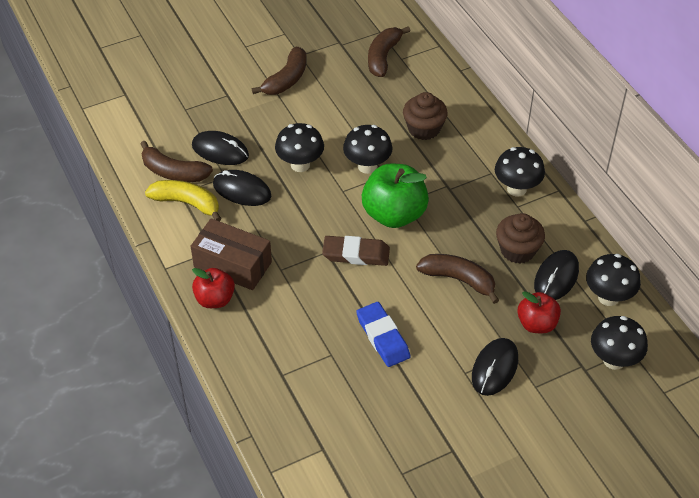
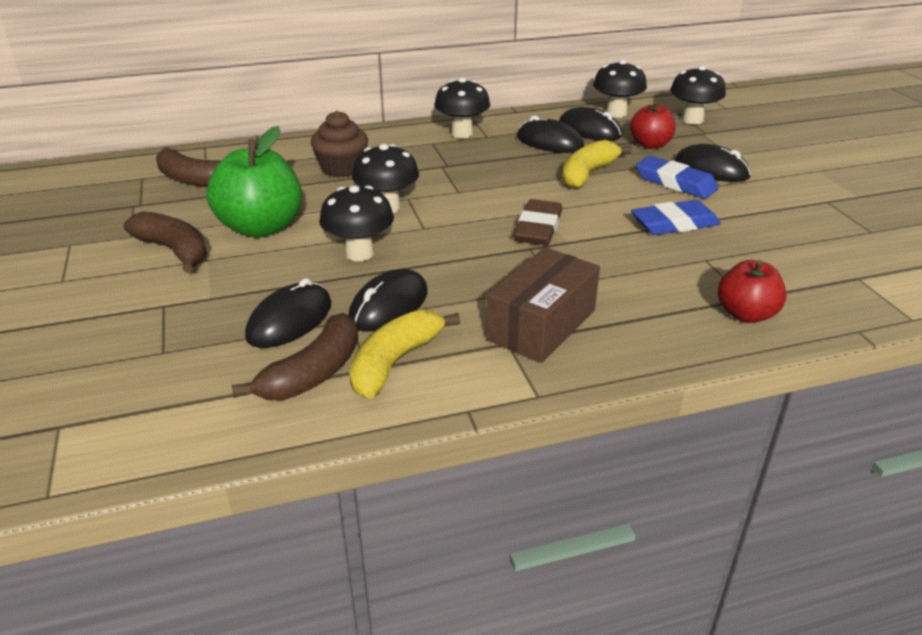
camera: 80 degrees left, 15 degrees down
red apple [192,268,235,308] -> red apple moved to [718,260,787,323]
green apple [362,163,429,228] -> green apple moved to [207,126,302,238]
brown banana [416,254,499,304] -> yellow banana [562,140,632,189]
brown cupcake [496,213,545,264] -> black mouse [517,115,584,153]
none -> blue eraser [636,156,718,199]

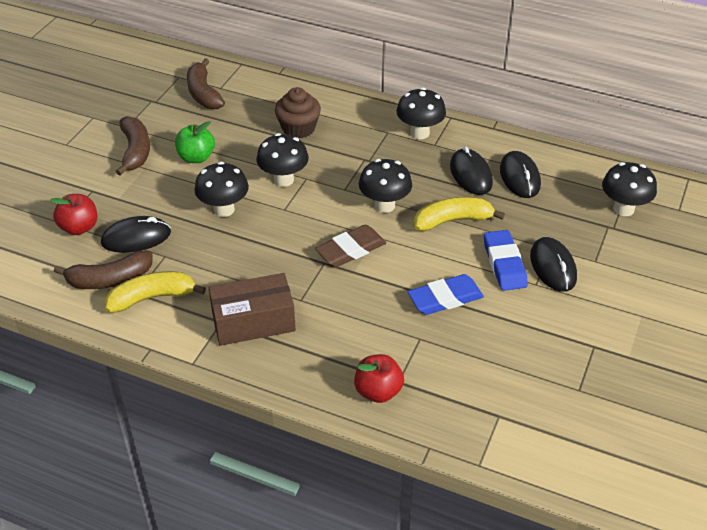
camera: 40 degrees right, 10 degrees up
green apple [207,126,302,238] -> green apple [175,121,215,163], size x0.60
black mouse [348,269,428,332] -> none
black mushroom [593,60,647,118] -> black mushroom moved to [359,159,412,213]
red apple [630,102,675,149] -> red apple moved to [50,194,97,235]
blue eraser [631,200,721,235] -> blue eraser turned 45 degrees counterclockwise [407,274,484,315]

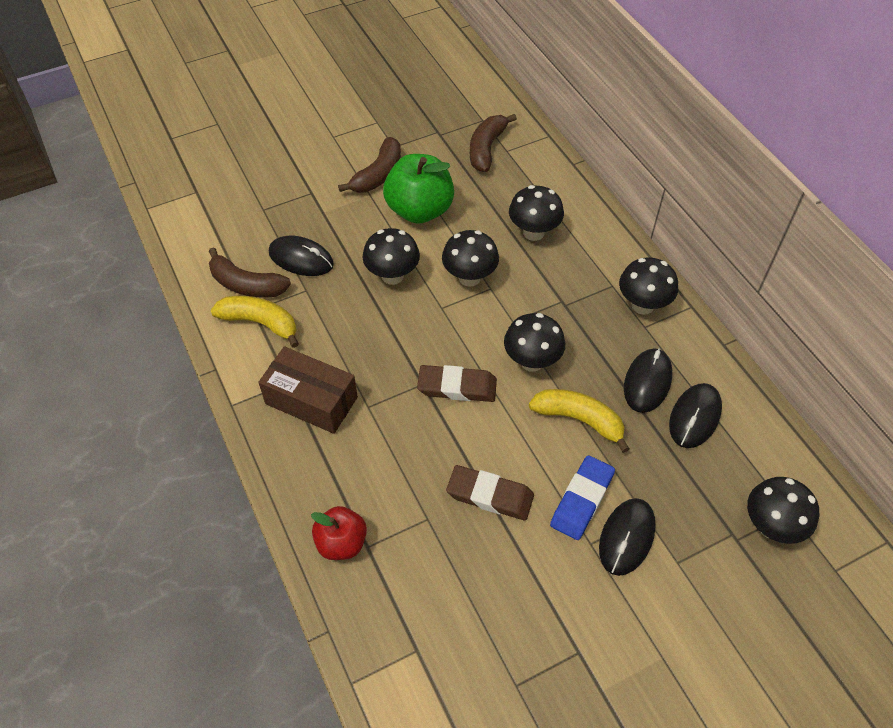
camera: 40 degrees right, 10 degrees up
red apple [50,194,97,235] -> none
green apple [175,121,215,163] -> green apple [383,154,454,224], size x1.67
brown cupcake [275,87,321,138] -> black mushroom [509,185,564,241]
blue eraser [407,274,484,315] -> brown eraser [446,465,534,520]

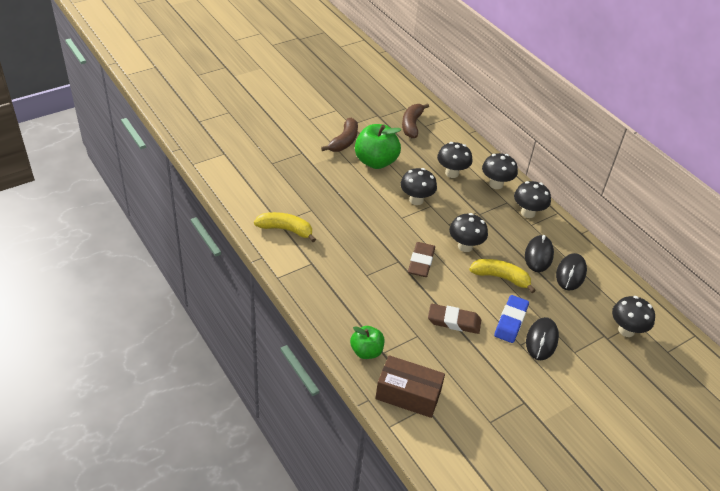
camera: 10 degrees left, 10 degrees down
brown banana [209,247,291,298] -> none
brown box [258,346,358,434] -> brown box moved to [375,355,445,418]
black mouse [269,236,334,276] -> none
red apple [311,506,367,560] -> green apple [350,326,384,359]
black mushroom [363,228,420,285] -> black mushroom moved to [482,153,518,189]
brown eraser [417,365,497,402] -> brown eraser turned 75 degrees counterclockwise [408,242,435,277]

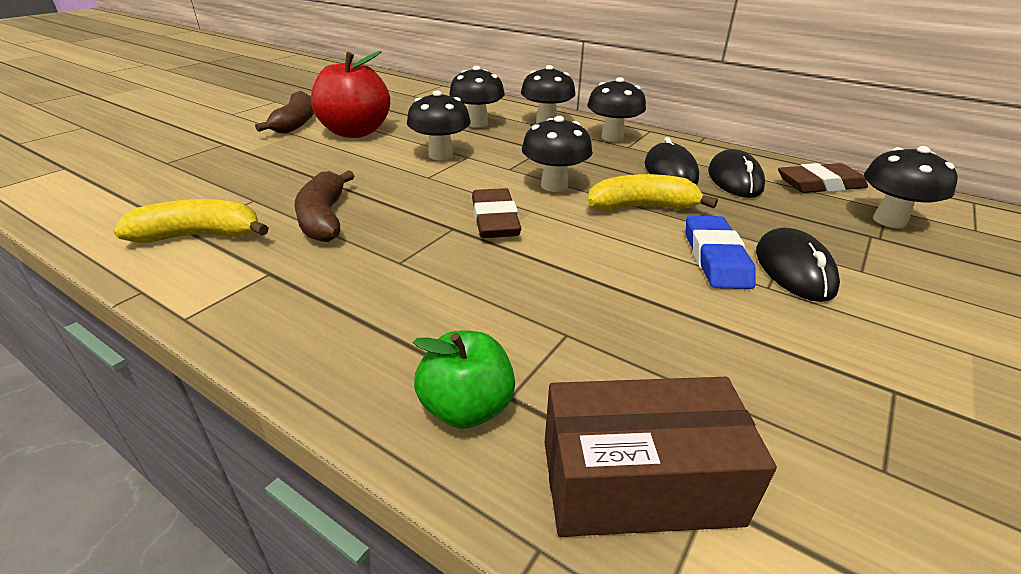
camera: 20 degrees left, 10 degrees down
green apple [355,124,401,169] -> red apple [311,51,390,138]
brown banana [402,103,429,138] -> brown banana moved to [294,170,354,242]
brown eraser [428,304,481,334] -> brown eraser moved to [778,163,868,193]

